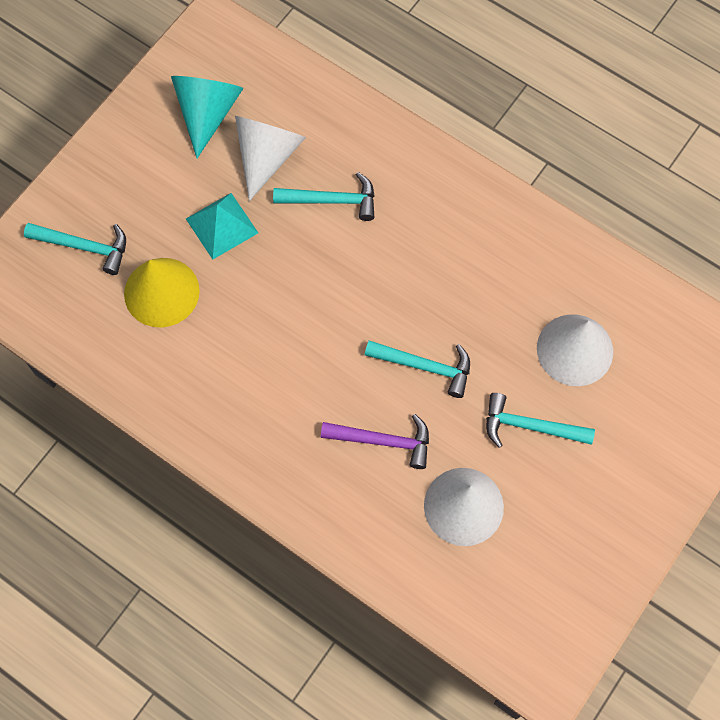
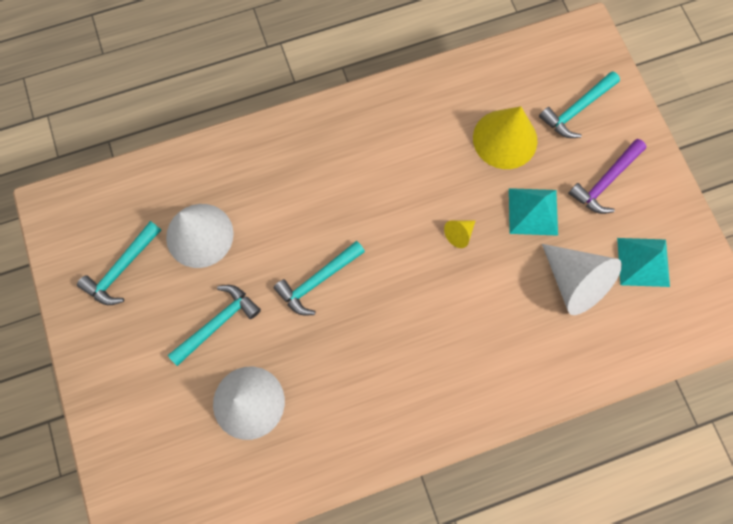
camera: 125 degrees right, 5 degrees up
turquoise cone [171,76,244,158] -> turquoise pyramid [617,238,670,287]
turquoise hammer [273,172,375,221] -> turquoise hammer moved to [77,221,161,305]
purple hammer [321,414,429,469] -> purple hammer moved to [568,139,646,214]
none -> yellow cone [444,220,475,248]

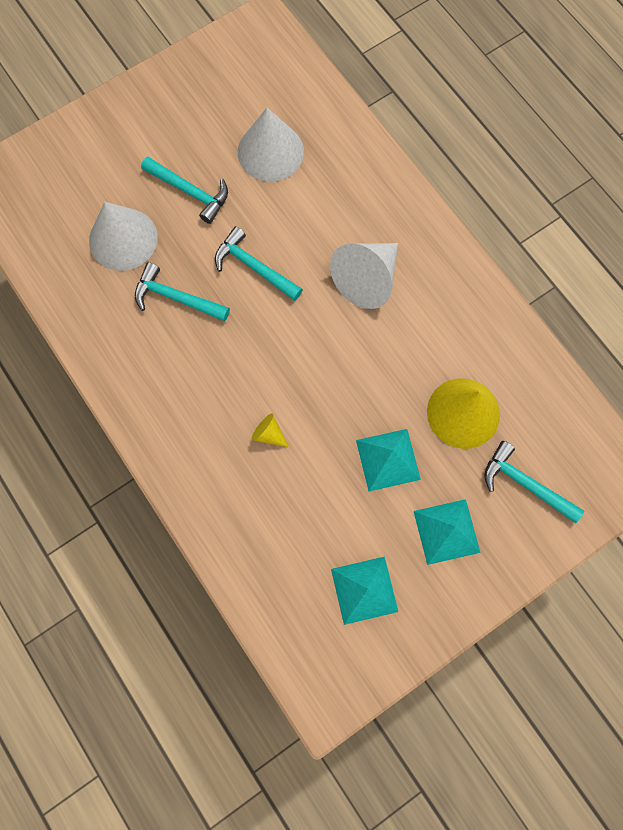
camera: 75 degrees right, 0 degrees up
turquoise hammer [77,221,161,305] -> turquoise hammer moved to [135,262,230,321]
yellow cone [444,220,475,248] -> yellow cone moved to [252,413,289,448]
white cone [542,244,622,315] -> white cone moved to [330,243,398,309]
purple hammer [568,139,646,214] -> turquoise pyramid [414,499,481,565]

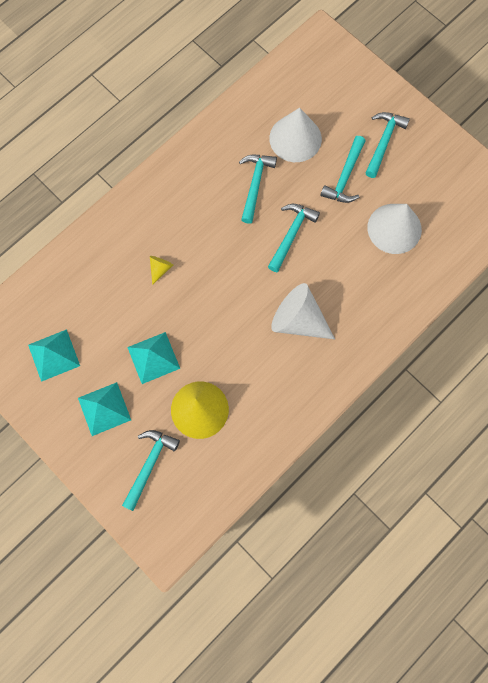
camera: 80 degrees right, 0 degrees up
none -> turquoise hammer [366,112,410,178]

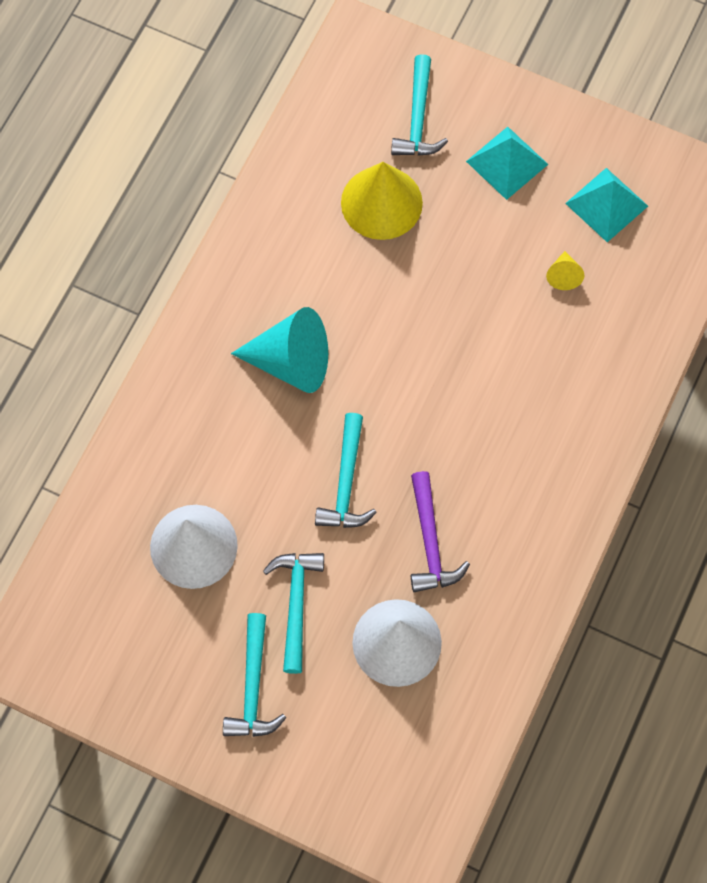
camera: 160 degrees right, 5 degrees down
turquoise pyramid [127,332,180,384] -> none
yellow cone [150,256,173,285] -> yellow cone moved to [546,251,584,290]
turquoise hammer [239,155,277,224] -> purple hammer [411,471,470,592]
white cone [271,283,335,339] -> turquoise cone [231,307,328,393]

